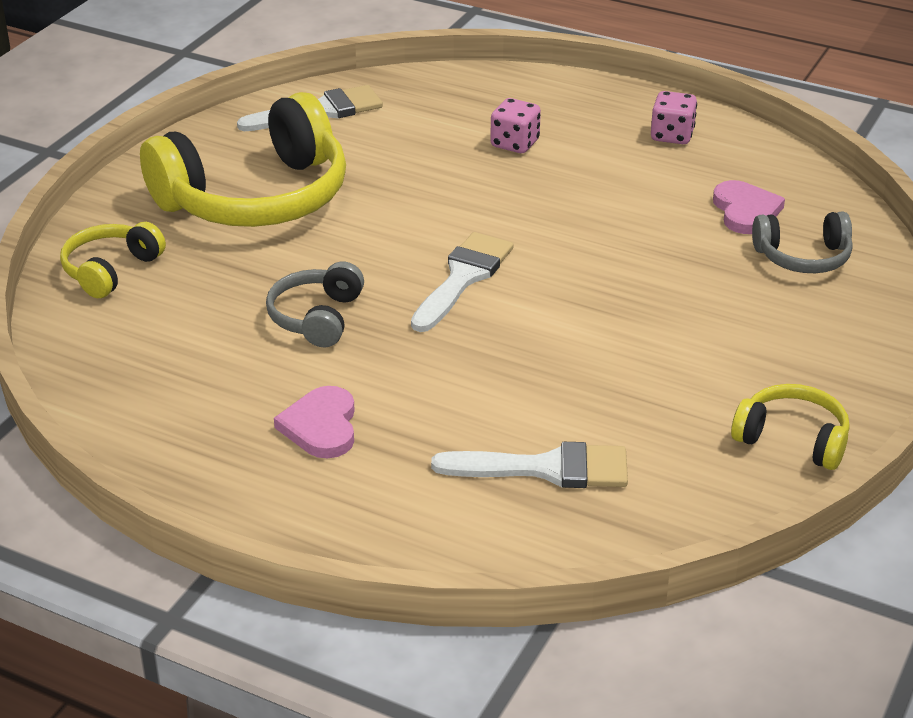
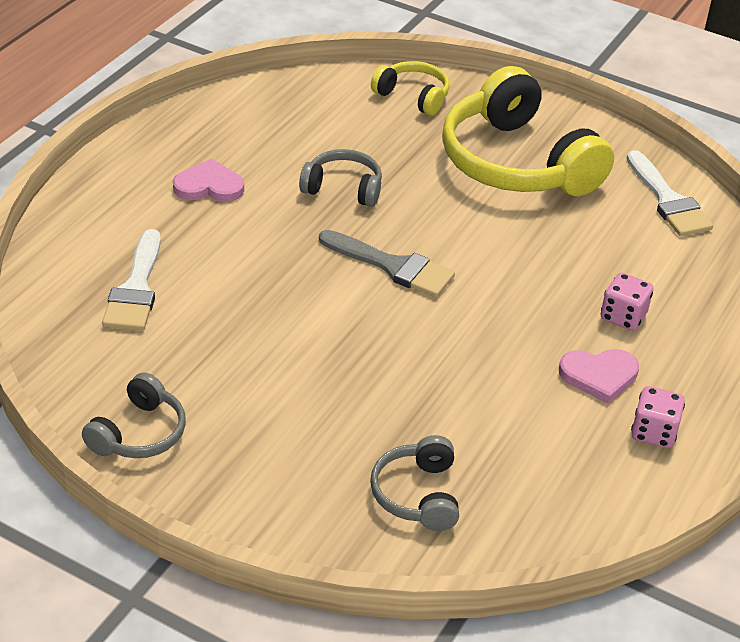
camera: 90 degrees right, 5 degrees up
white brush [411,232,514,332] -> grey brush [319,230,455,297]
pink heart [713,180,785,234] -> pink heart moved to [559,349,639,403]
yellow headphones [731,384,850,470] -> grey headphones [82,372,186,458]

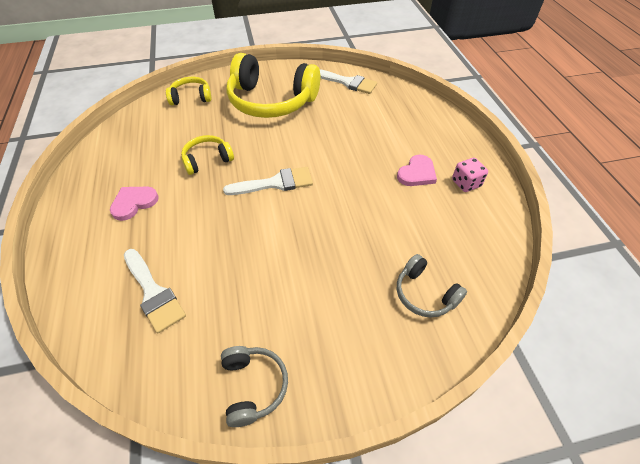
camera: 40 degrees left, 10 degrees up
grey headphones [299,149,382,207] -> yellow headphones [181,135,234,175]
grey brush [319,230,455,297] -> white brush [223,167,313,195]
pink dice [600,273,653,331] -> none

